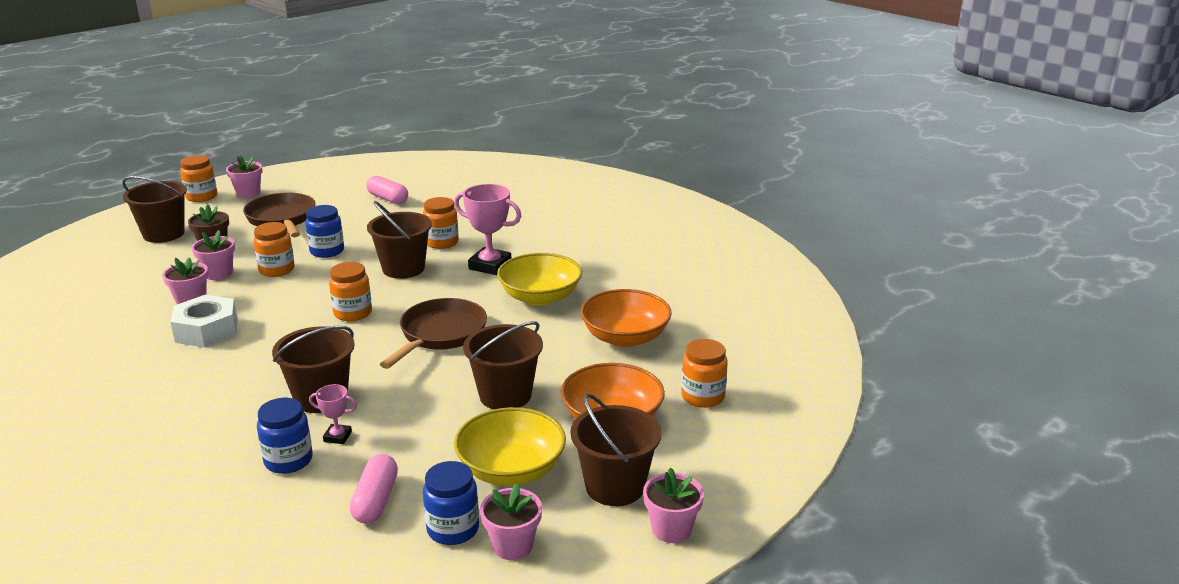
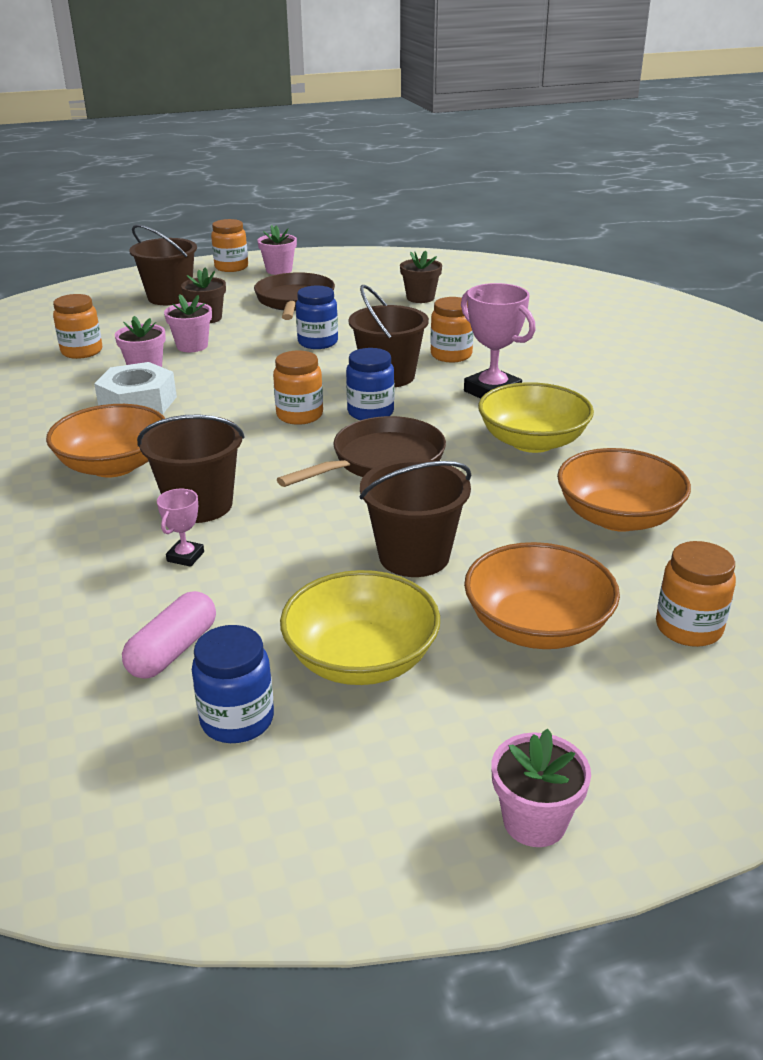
camera: 25 degrees right, 5 degrees up
orange jar [253,222,295,277] -> orange jar moved to [53,294,102,359]
blue jar [257,398,313,474] -> blue jar moved to [346,348,394,420]
pink trophy [309,384,357,444] -> pink trophy turned 75 degrees clockwise [157,489,204,567]
pink capsule [366,176,408,204] -> brown flower pot [400,251,442,303]
pink flower pot [480,484,542,560] -> none
brown bucket [570,393,662,506] -> none
none -> orange bowl [46,404,165,477]

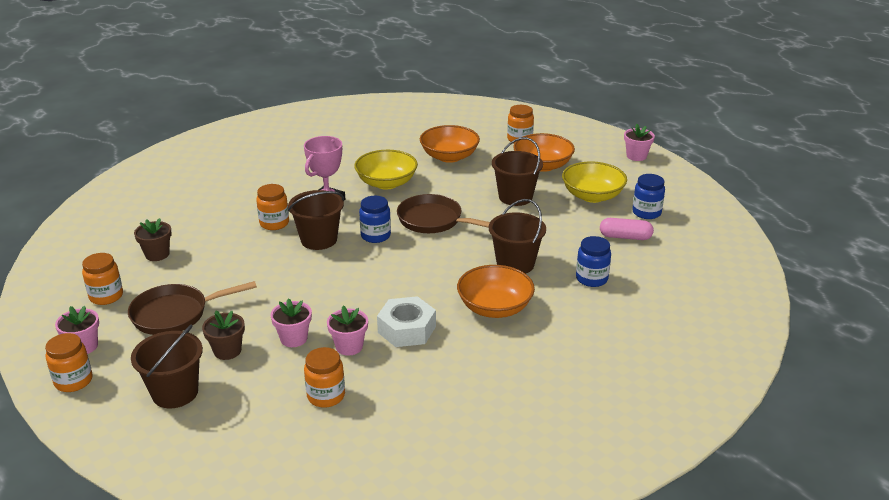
camera: 110 degrees left, 0 degrees up
pink trophy [157,489,204,567] -> none
orange jar [273,350,323,425] -> orange jar moved to [82,253,123,305]
blue jar [296,286,338,349] -> blue jar moved to [576,236,611,287]

